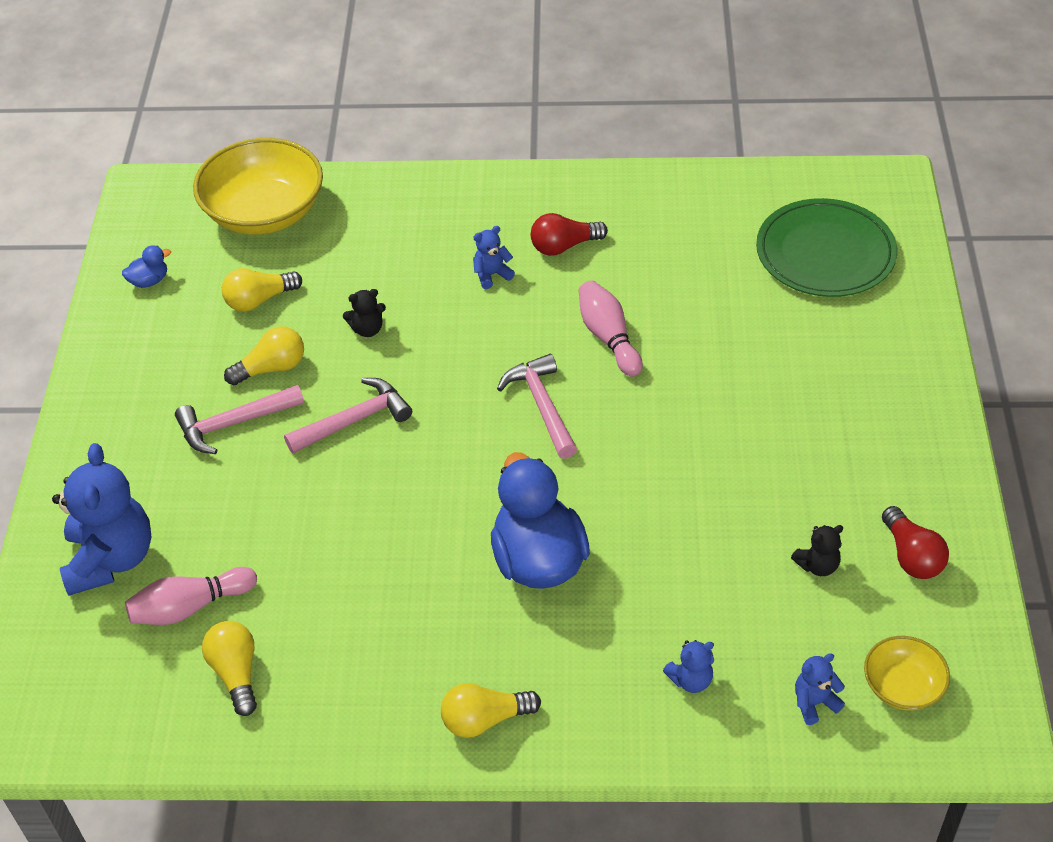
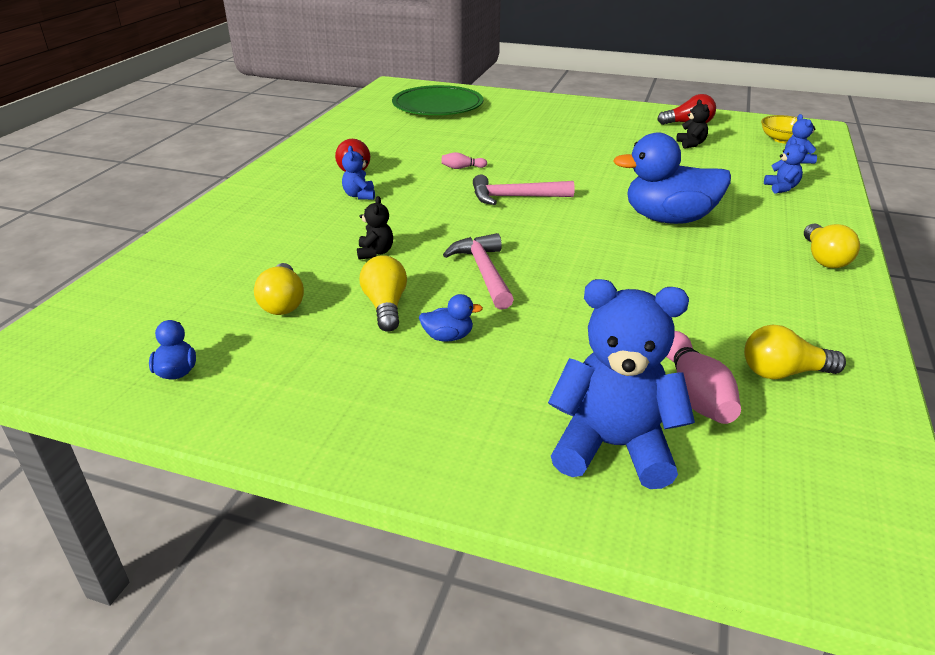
camera: 75 degrees left, 15 degrees down
pink hammer [175,385,304,454] -> blue duck [419,294,483,342]
yellow bowl [193,138,323,235] -> none
pink bowling pin [579,281,643,377] -> pink bowling pin [441,152,487,169], size x0.52

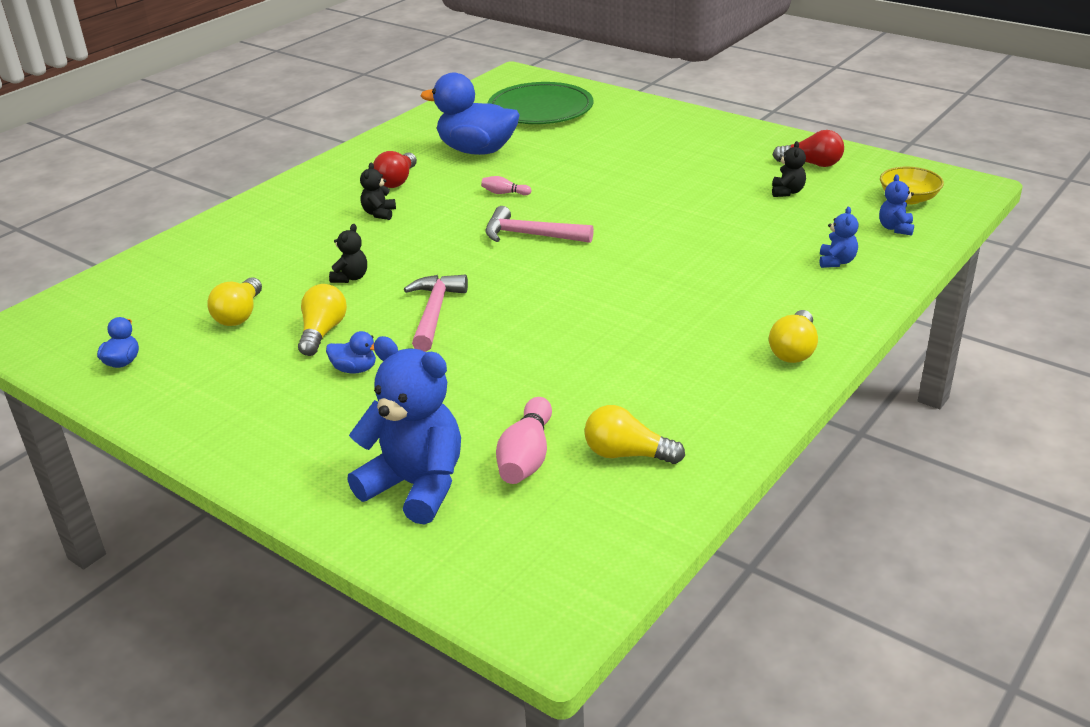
camera: 20 degrees right, 0 degrees up
blue teddy bear [342,146,375,200] -> black teddy bear [360,163,396,220]
blue duck [613,132,731,224] -> blue duck moved to [421,73,520,155]

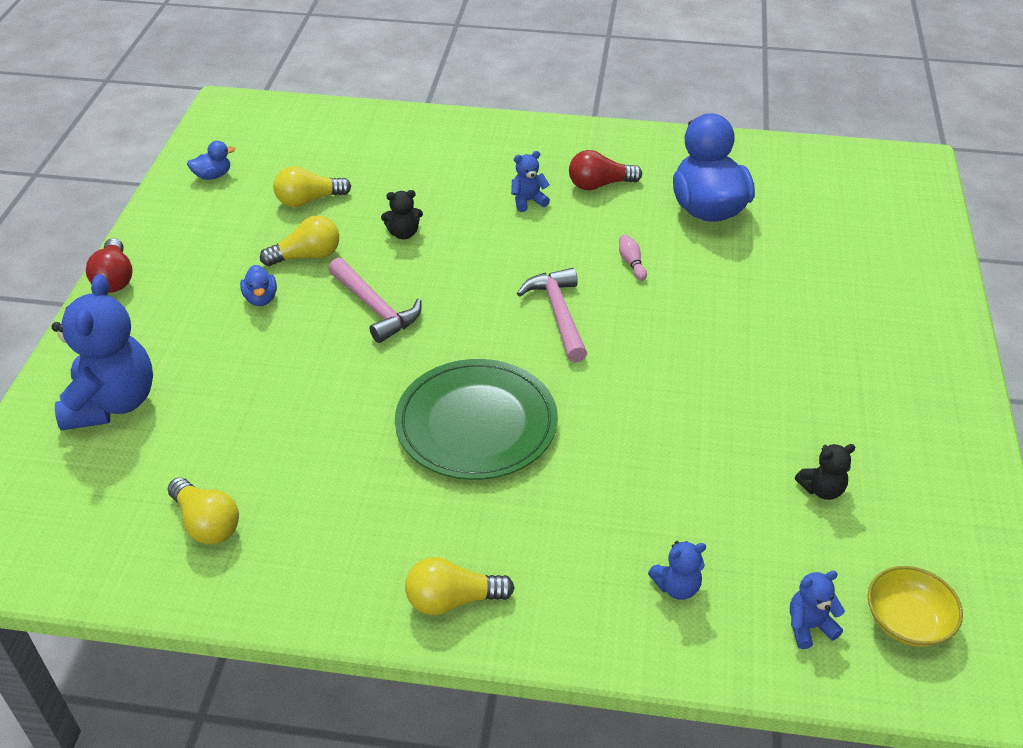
camera: 60 degrees right, 10 degrees up
black teddy bear [360,163,396,220] -> blue teddy bear [511,151,550,212]
pink hammer [404,275,468,352] -> pink hammer turned 75 degrees clockwise [328,258,422,343]
green plate [488,82,594,124] -> green plate moved to [395,359,558,480]
pink bowling pin [496,397,552,484] -> none
yellow light bulb [584,405,685,464] -> yellow light bulb turned 150 degrees clockwise [168,478,239,545]
red light bulb [772,130,844,167] -> red light bulb moved to [86,238,133,293]

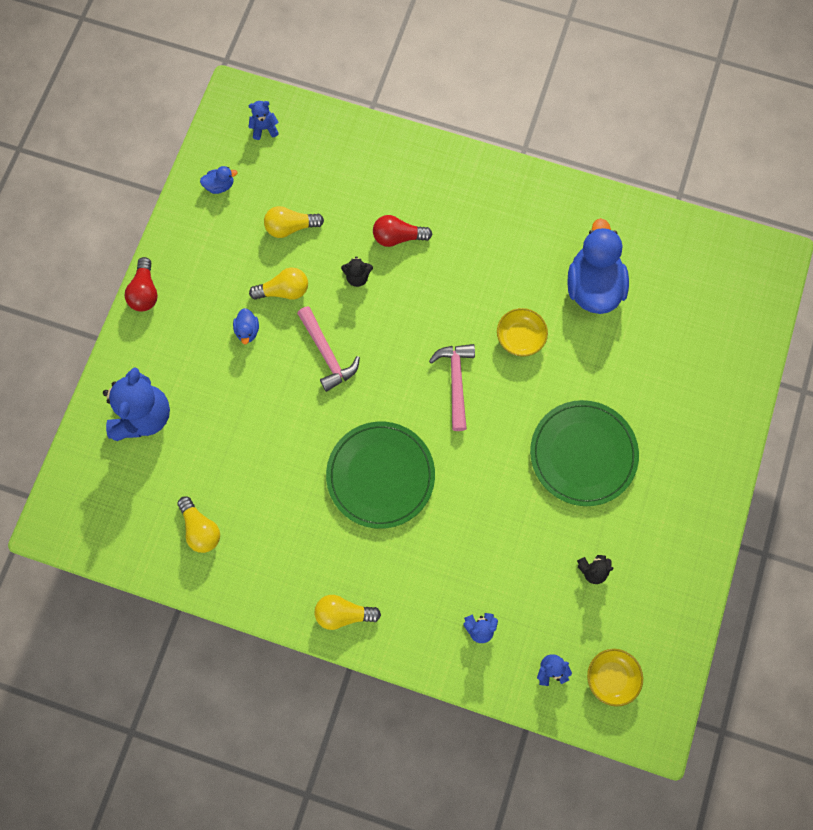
camera: 10 degrees right, 30 degrees up
blue teddy bear [511,151,550,212] -> blue teddy bear moved to [248,101,279,140]
red light bulb [569,150,642,191] -> red light bulb moved to [373,215,432,247]
pink bowling pin [619,234,647,281] -> yellow bowl [497,308,548,357]
none -> green plate [530,400,639,506]

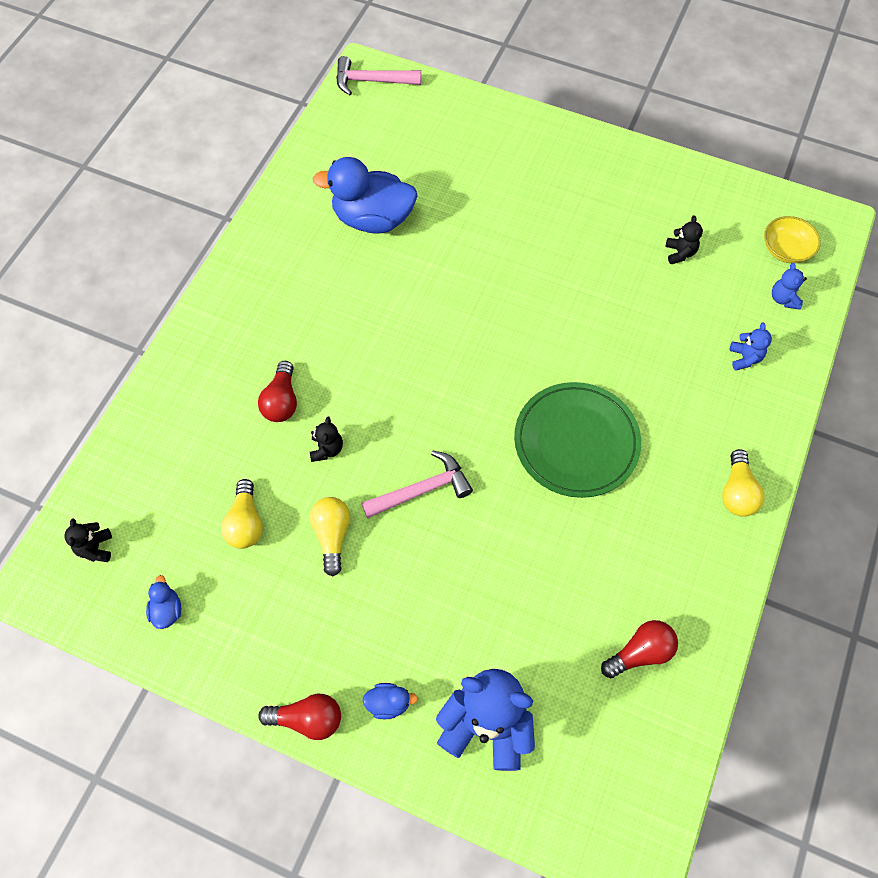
camera: 85 degrees left, 10 degrees down
yellow light bulb [177,497,220,553] -> red light bulb [601,620,678,678]
blue duck [233,308,259,345] -> blue duck moved to [362,683,418,719]
blue teddy bear [248,101,279,140] -> black teddy bear [64,518,112,562]
pink hammer [429,344,475,431] -> pink hammer moved to [336,56,421,95]
yellow bowl [497,308,548,357] -> none
green plate [530,400,639,506] -> none

